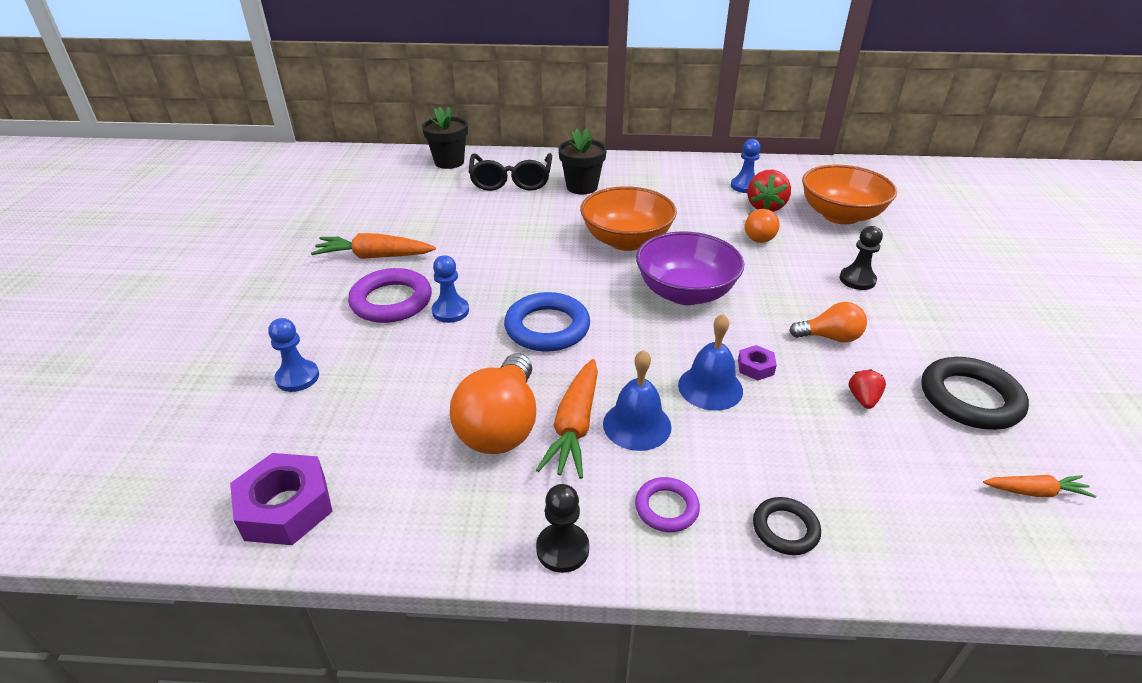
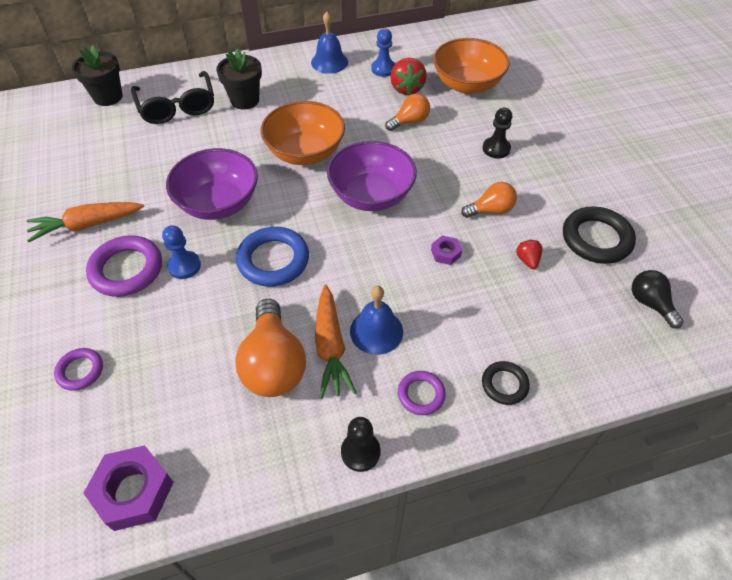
camera: 20 degrees left, 15 degrees up
blue pawn [268,318,319,392] -> purple ring [54,348,103,391]
blue bell [678,314,743,411] -> blue bell moved to [311,12,348,74]
orange light bulb [745,209,780,243] -> orange light bulb turned 105 degrees counterclockwise [385,94,430,131]
orange carrot [983,475,1097,498] -> black light bulb [632,270,684,328]
none -> purple bowl [166,148,258,220]

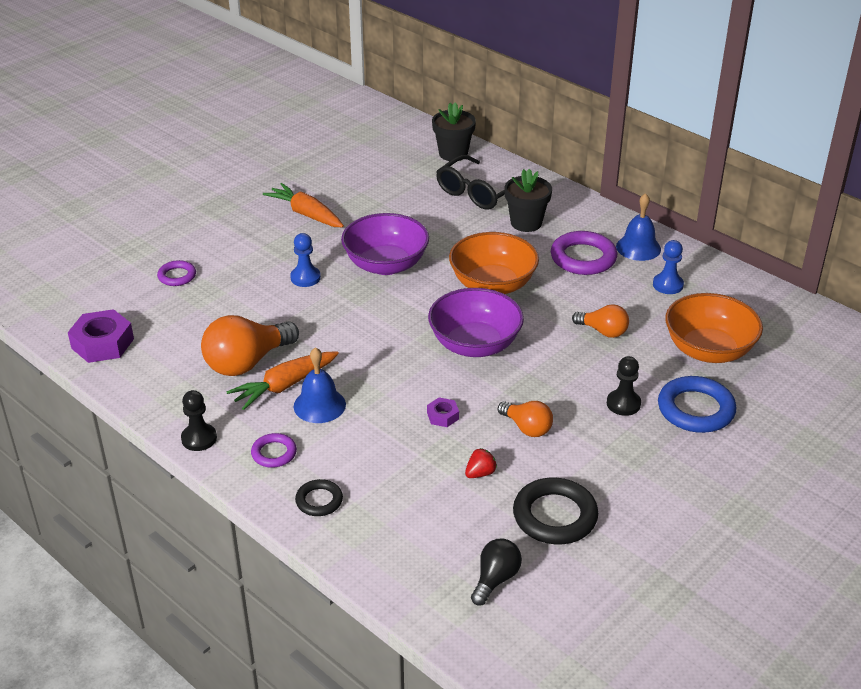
camera: 60 degrees right, 15 degrees down
purple ring [86,235,162,297] -> purple ring moved to [551,231,617,275]
blue ring [236,227,309,287] -> blue ring moved to [658,376,736,433]
red strawberry [390,58,427,95] -> none

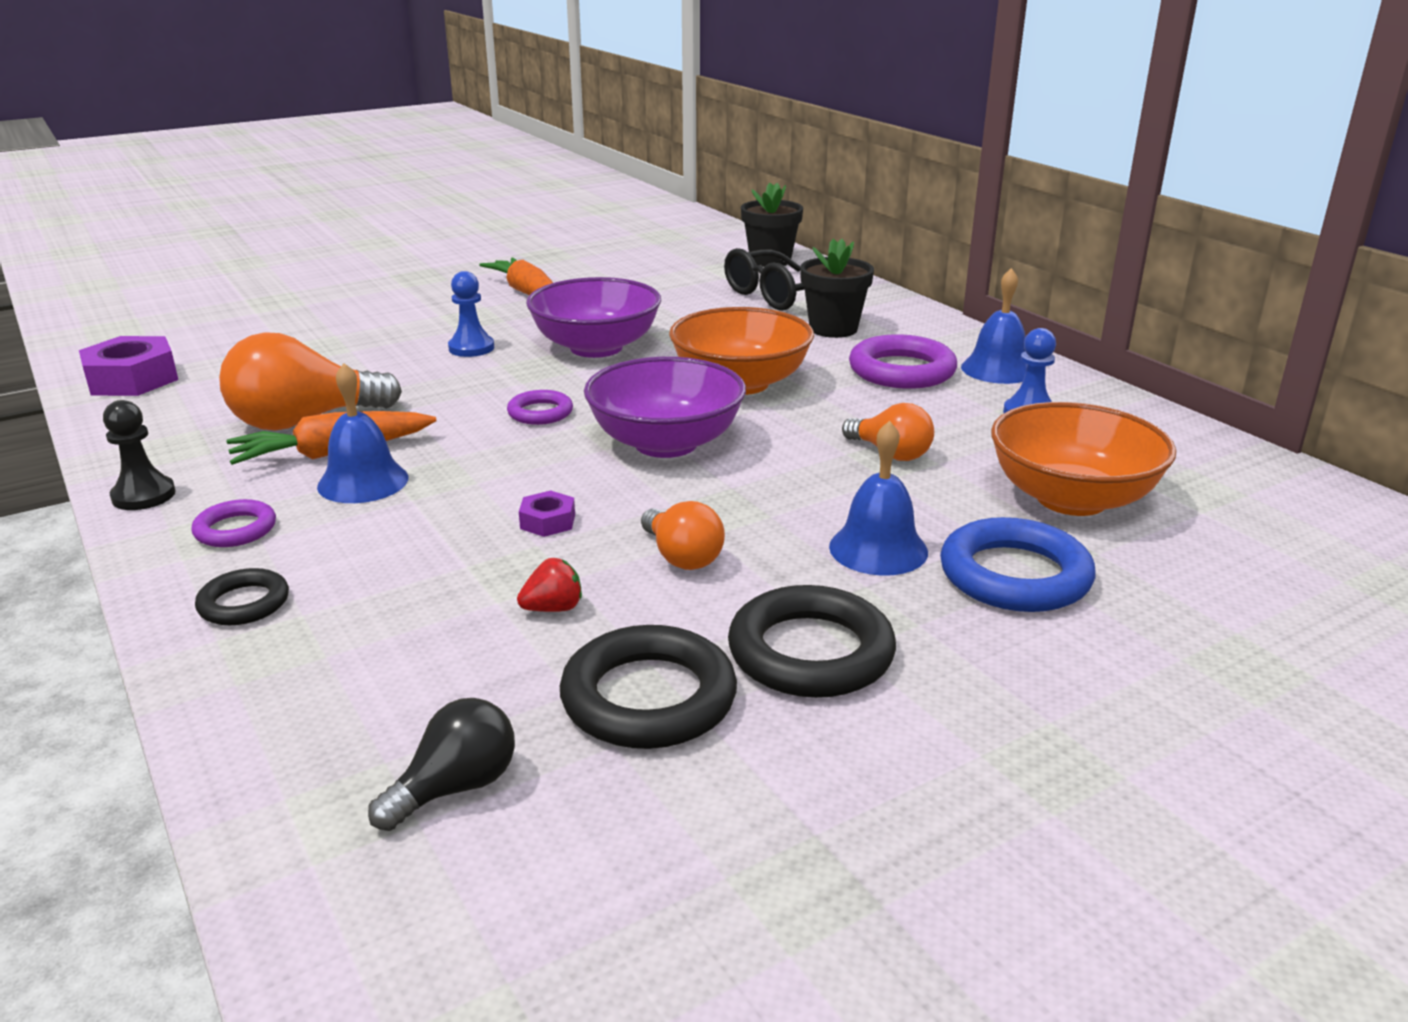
camera: 15 degrees right, 10 degrees down
purple ring [157,260,196,286] -> purple ring moved to [507,390,573,425]
black pawn [607,356,641,416] -> blue bell [829,421,928,576]
none -> black ring [728,585,896,698]

